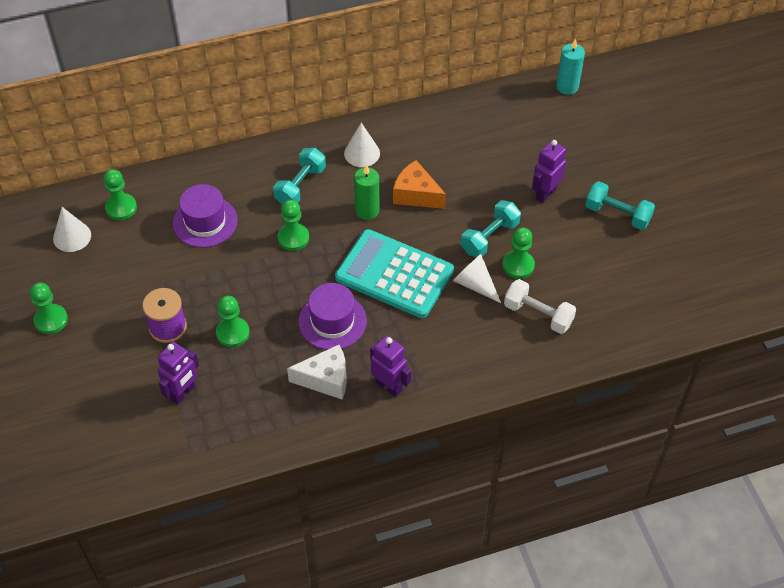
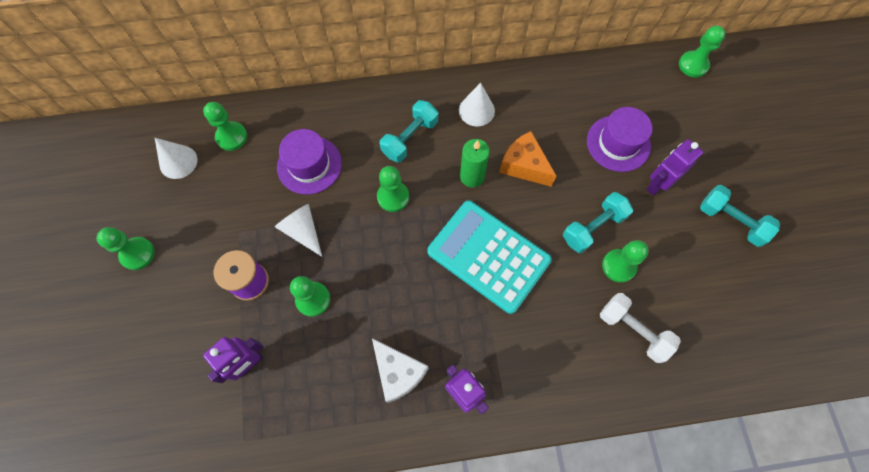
camera: 10 degrees right, 15 degrees up
white cheese [287,345,347,400] -> white cheese turned 45 degrees clockwise [372,338,429,403]
purple hat [299,283,367,350] -> purple hat moved to [587,107,652,172]
white cone [453,254,501,303] -> white cone moved to [275,204,322,257]
turquoise candle [556,38,585,95] -> green pawn [679,26,725,78]

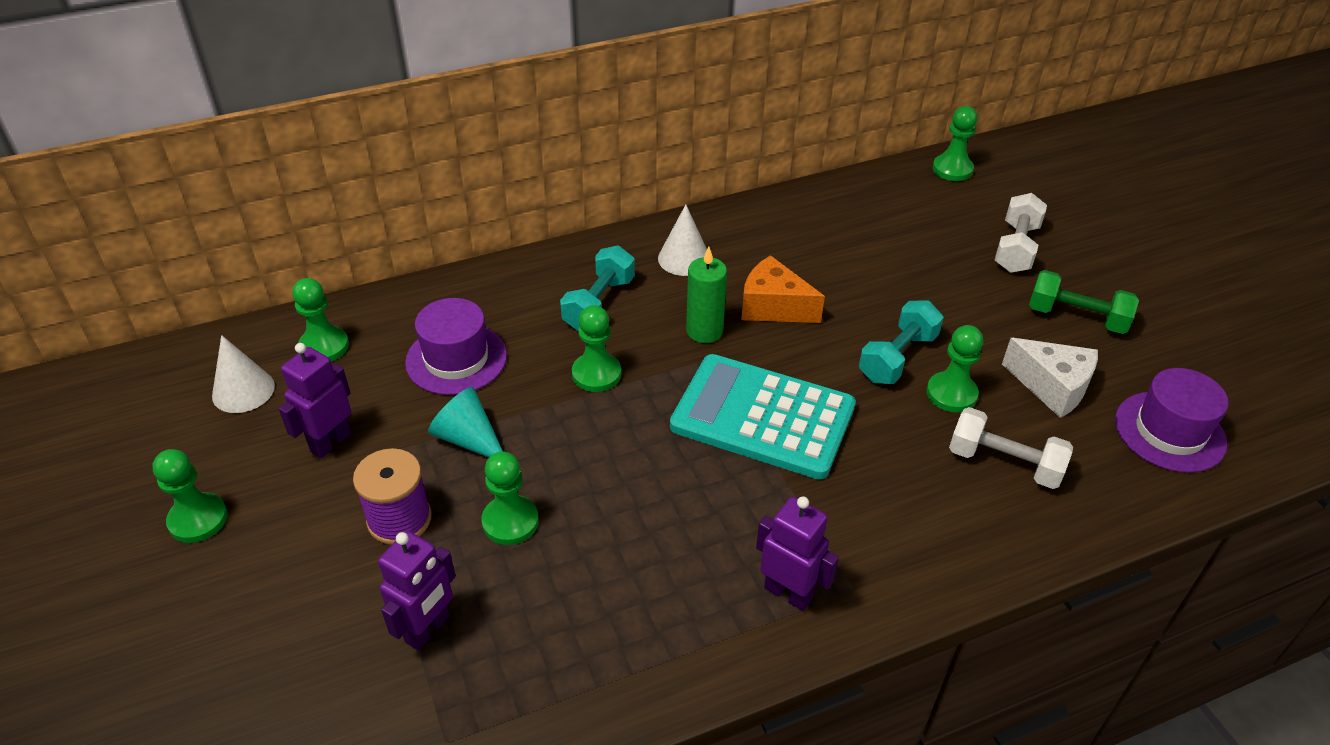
camera: 15 degrees left, 25 degrees down
white cone [275,204,322,257] -> turquoise cone [428,387,503,458]
white cheese [372,338,429,403] -> white cheese moved to [1002,338,1098,418]
purple hat [587,107,652,172] -> purple hat moved to [1115,368,1229,473]
purple robot [646,139,703,196] -> purple robot moved to [279,343,351,458]
turquoise dumbbell [700,185,780,247] -> green dumbbell [1029,270,1139,334]
none -> white dumbbell [995,193,1047,273]

